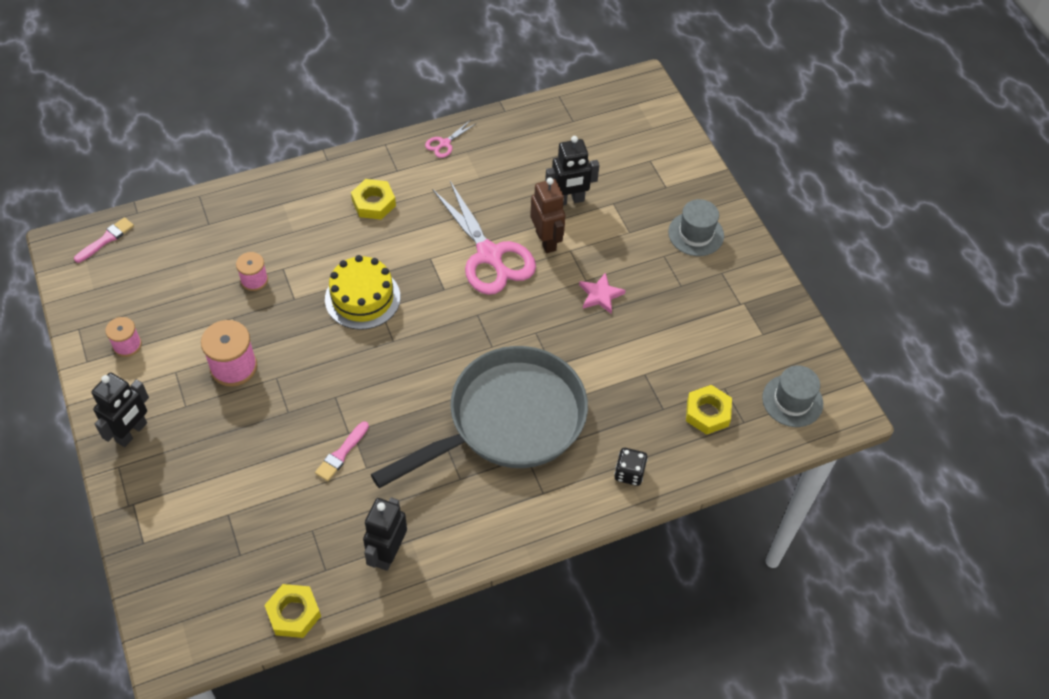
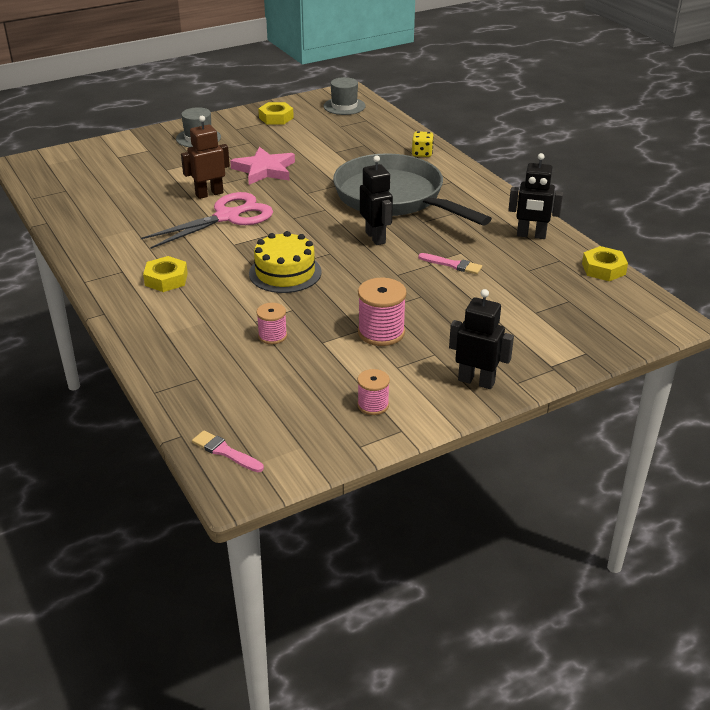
camera: 95 degrees left, 20 degrees down
pink scissors [425,121,475,158] -> none
black robot [545,136,599,205] -> black robot moved to [360,155,393,245]
pink star [579,272,626,314] -> pink star [230,147,295,185], size x1.69
black dice [614,448,648,486] -> yellow dice [412,131,434,157]
yellow nut [686,385,732,435] -> yellow nut moved to [258,102,294,124]

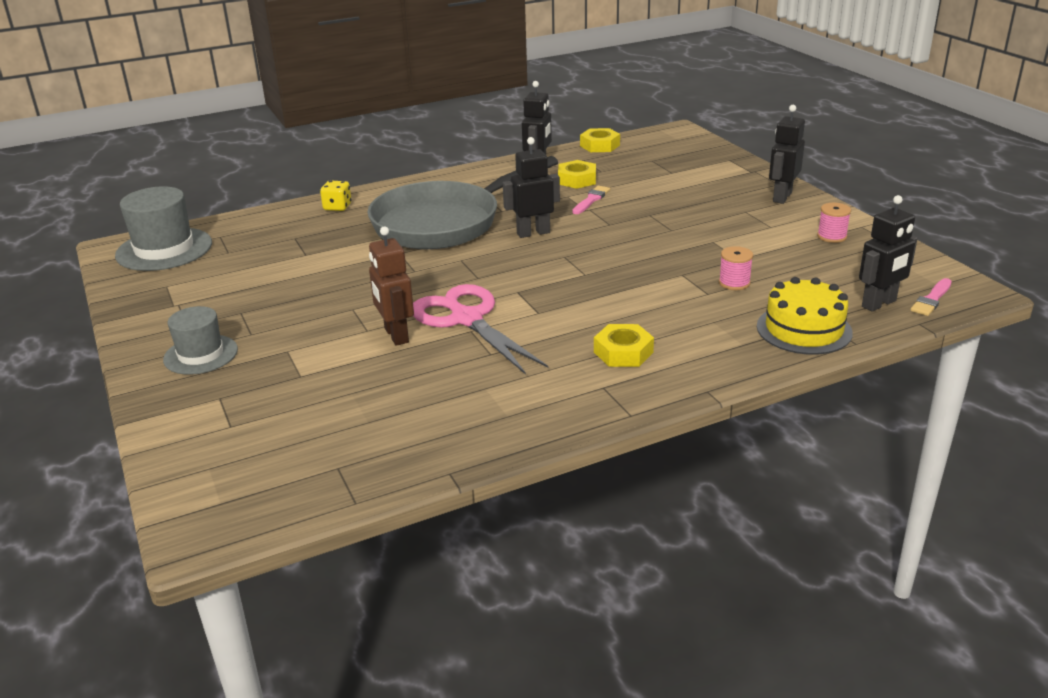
camera: 85 degrees left, 5 degrees down
pink star [230,147,295,185] -> none
yellow cake [249,231,322,293] -> yellow cake moved to [757,277,853,355]
yellow nut [258,102,294,124] -> yellow nut moved to [558,160,596,189]
grey hat [323,77,366,115] -> grey hat [115,186,212,271], size x1.56
pink spool [358,278,407,346] -> none
none -> black robot [859,195,918,312]

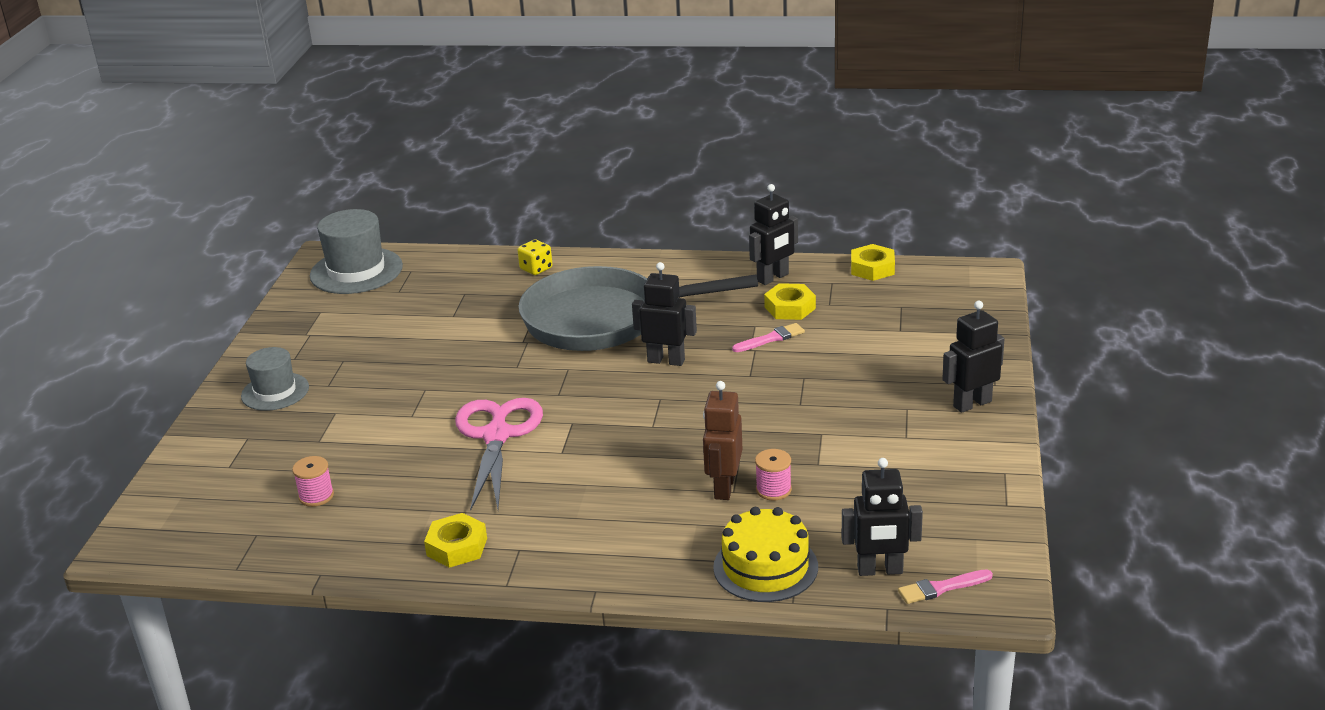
camera: 35 degrees right, 0 degrees up
brown robot [369,226,414,346] -> brown robot moved to [703,381,743,500]
yellow nut [594,324,654,367] -> yellow nut moved to [424,513,487,568]
pink spool [817,203,851,243] -> pink spool moved to [292,456,334,507]

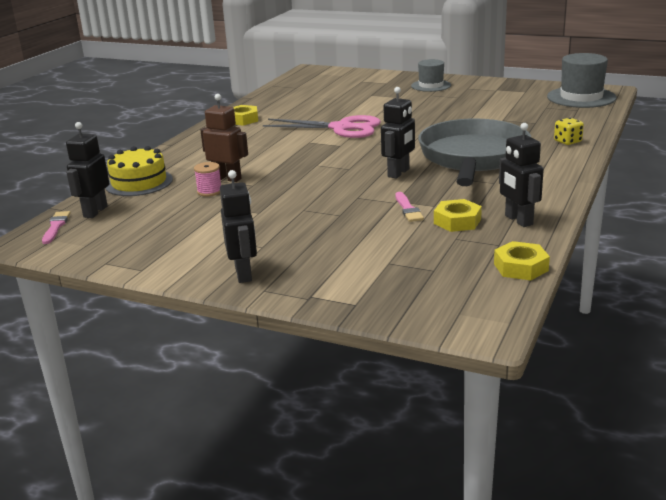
camera: 105 degrees right, 5 degrees down
pink spool [292,456,334,507] -> none

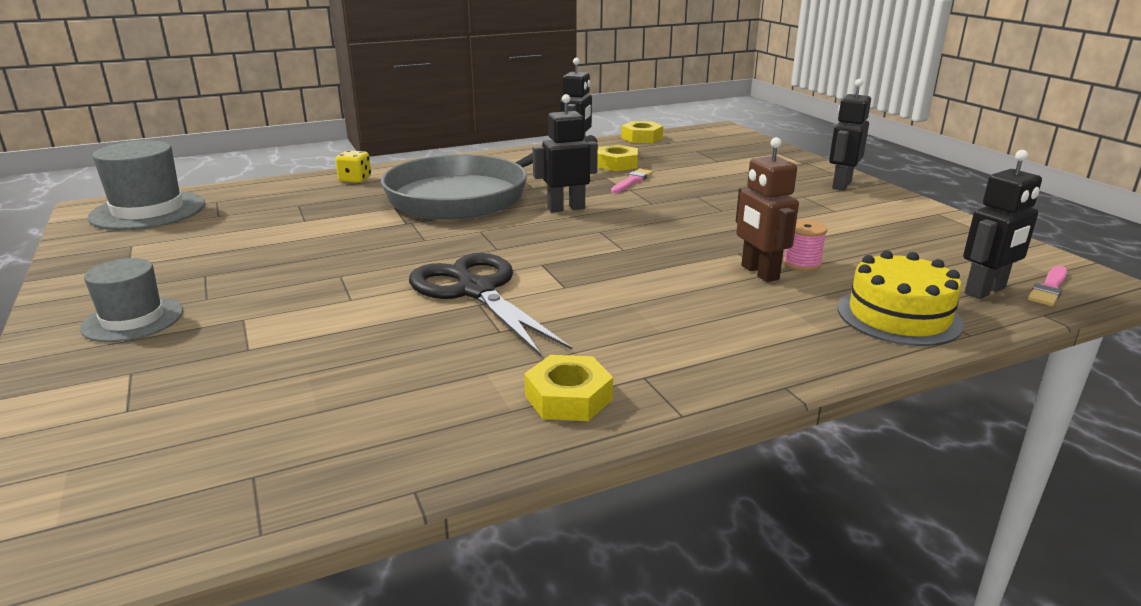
camera: 140 degrees left, 0 degrees up
pink scissors [263,115,381,138] -> black scissors [409,253,572,357]

